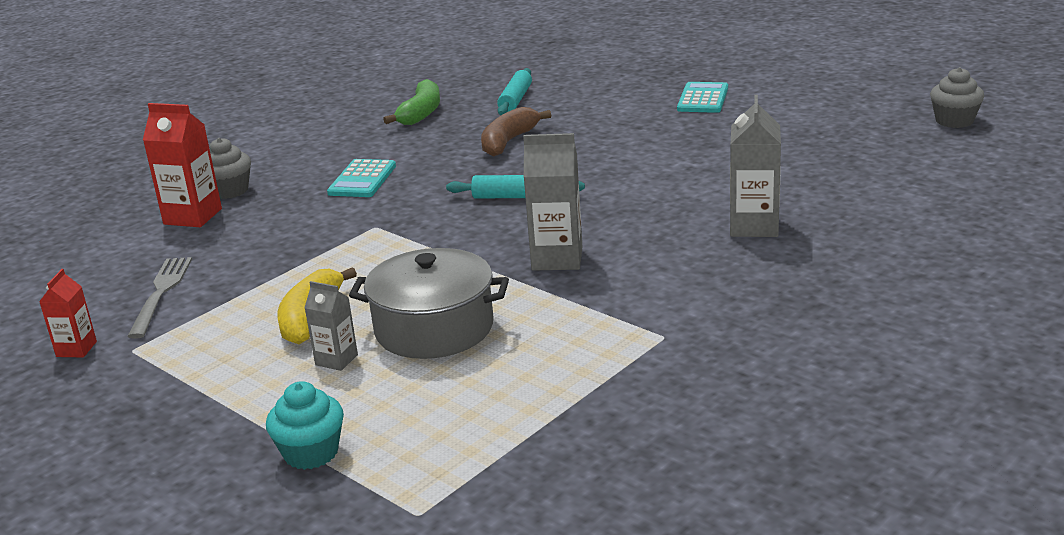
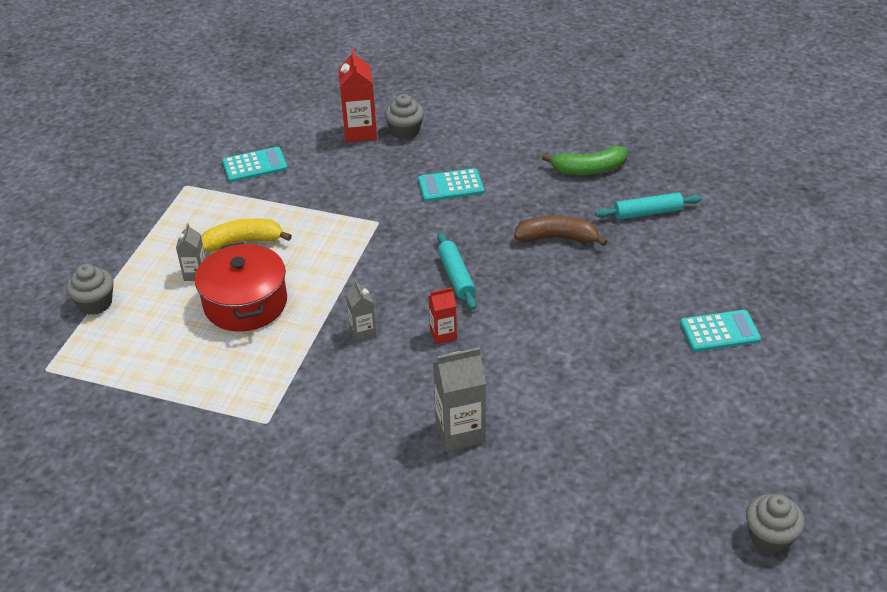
camera: 65 degrees right, 15 degrees up
red carton [39,269,97,357] -> red carton moved to [428,287,457,344]
grey fork [127,257,192,339] -> turquoise calculator [222,147,288,182]
turquoise cupcake [266,381,344,470] -> grey cupcake [66,264,114,315]
grey pot [349,248,509,359] -> red pot [195,242,287,332]
grey carton [523,133,582,271] -> grey carton [346,280,376,342], size x0.58

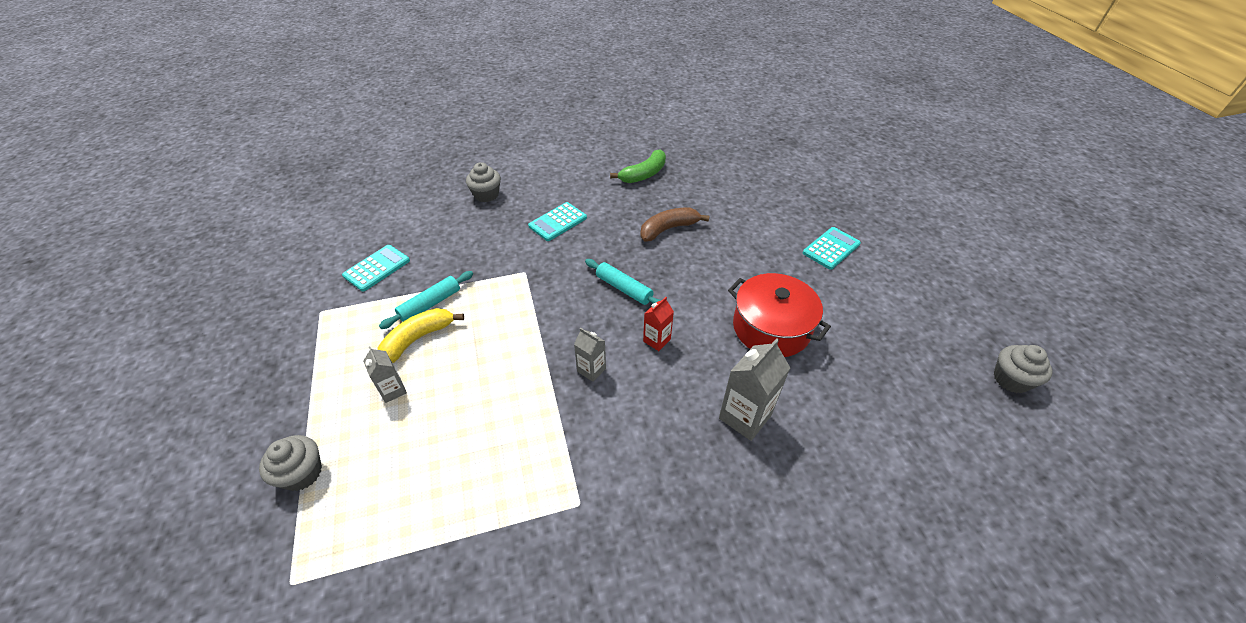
camera: 35 degrees left, 5 degrees up
red pot [195,242,287,332] -> red pot moved to [728,273,831,357]
red carton [338,48,377,143] -> none
turquoise rolling pin [595,192,702,220] -> turquoise rolling pin moved to [379,271,473,329]

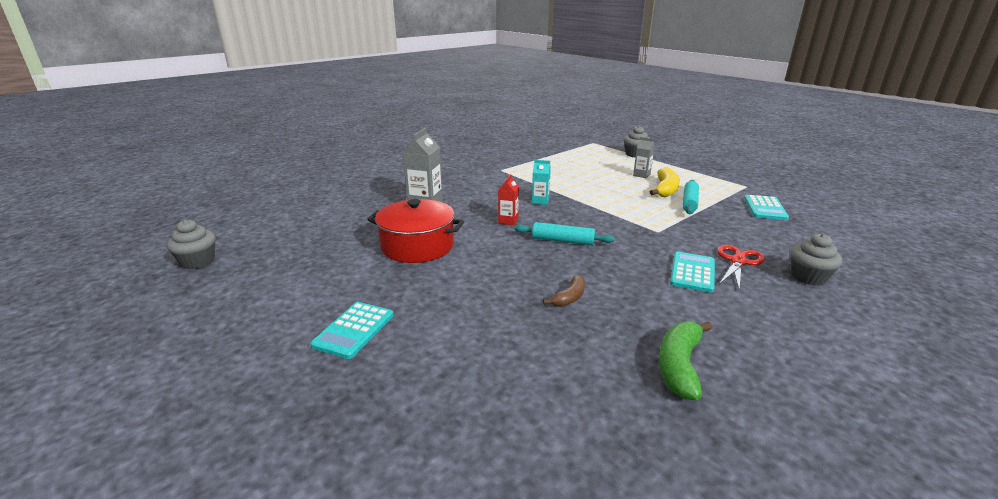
camera: 155 degrees right, 20 degrees down
grey carton [574,328,606,382] -> turquoise carton [532,160,551,205]
brown banana [640,207,710,242] -> brown banana [543,275,585,307], size x0.61
none -> red scissors [717,245,765,290]

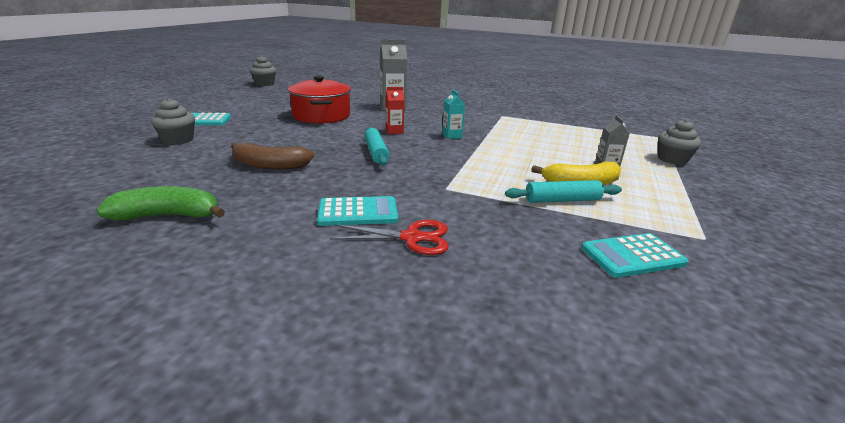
camera: 60 degrees right, 0 degrees up
brown banana [543,275,585,307] -> brown banana [231,143,314,170], size x1.63
grey cupcake [790,234,842,286] -> grey cupcake moved to [151,98,195,145]

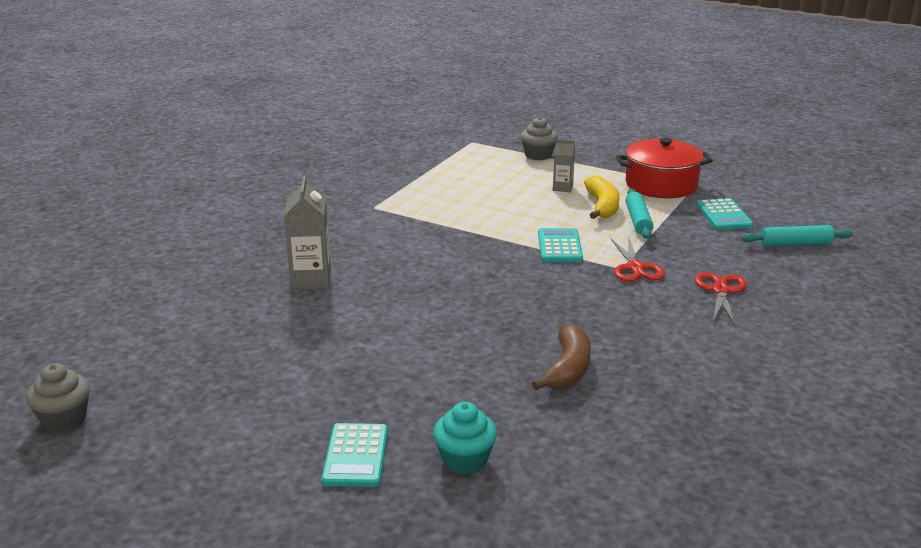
camera: 80 degrees left, 0 degrees up
green banana [97,186,225,221] -> none
grey cupcake [151,98,195,145] -> turquoise cupcake [433,402,497,474]
red pot [288,76,351,123] -> red pot moved to [616,138,713,198]
turquoise calculator [317,196,398,226] -> turquoise calculator moved to [538,228,583,262]
turquoise rolling pin [364,127,389,166] -> turquoise rolling pin moved to [741,225,853,247]
red carton [386,87,404,134] -> none
turquoise carton [442,89,465,139] -> none
none -> red scissors [611,238,665,282]

